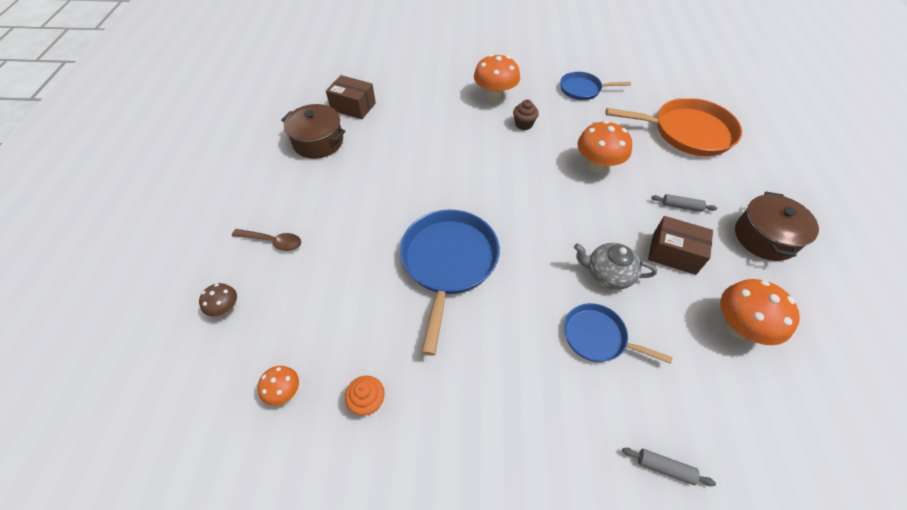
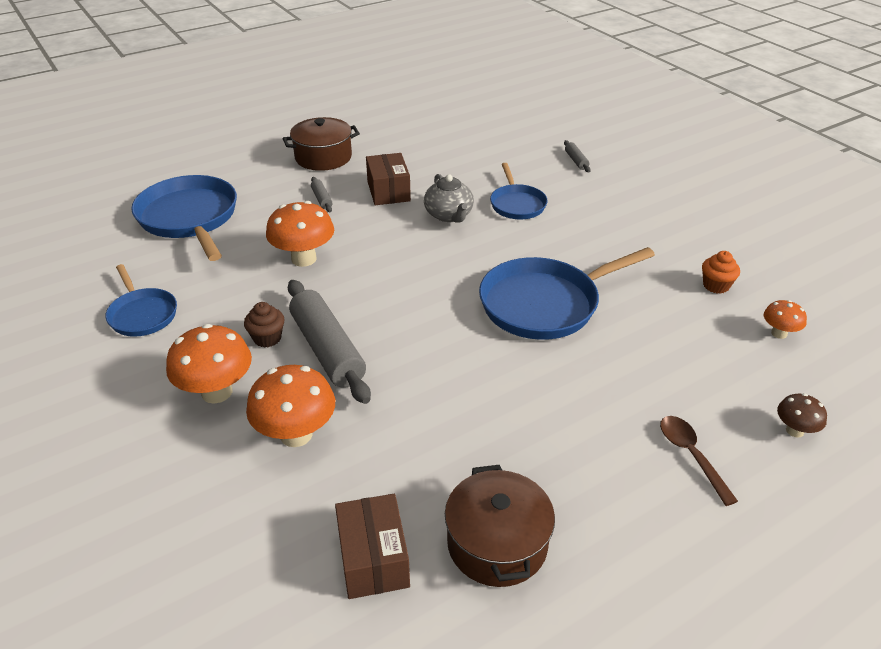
camera: 125 degrees left, 15 degrees down
orange pan [606,98,742,156] -> blue pan [131,175,237,261]
orange mushroom [721,279,800,345] -> orange mushroom moved to [246,365,335,447]
none -> grey rolling pin [288,280,371,404]

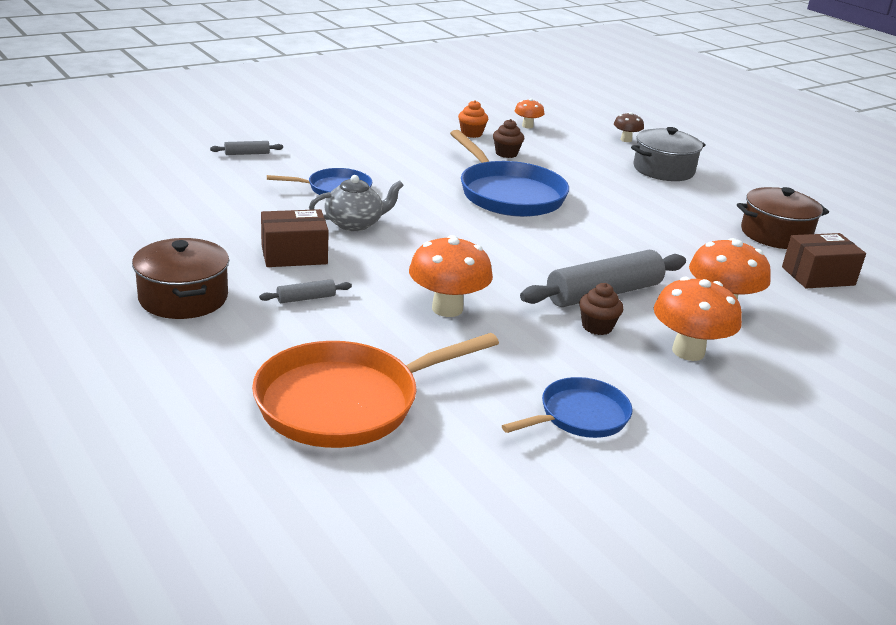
camera: 95 degrees left, 10 degrees down
blue pan [131,175,237,261] -> orange pan [252,333,499,448]
brown spoon [660,416,738,506] -> grey pot [631,127,706,181]
none -> brown cupcake [493,119,524,158]

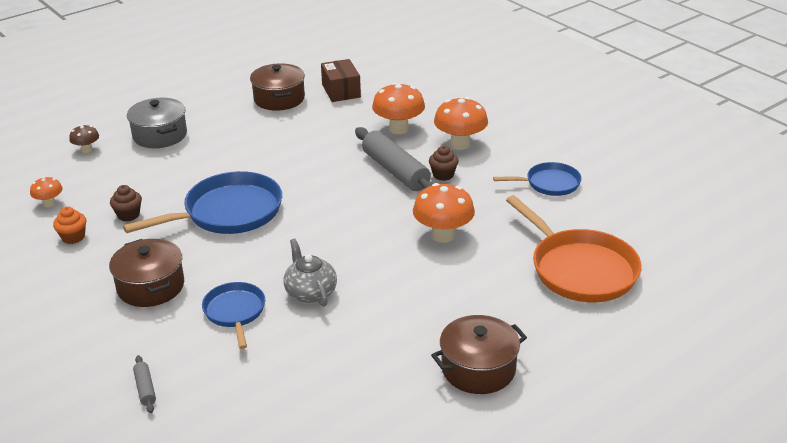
camera: 90 degrees left, 5 degrees up
grey rolling pin [259,279,352,303] -> none
brown box [261,209,329,267] -> none
blue pan [502,377,633,438] -> blue pan turned 120 degrees clockwise [493,162,582,196]
none -> brown pot [109,239,184,307]

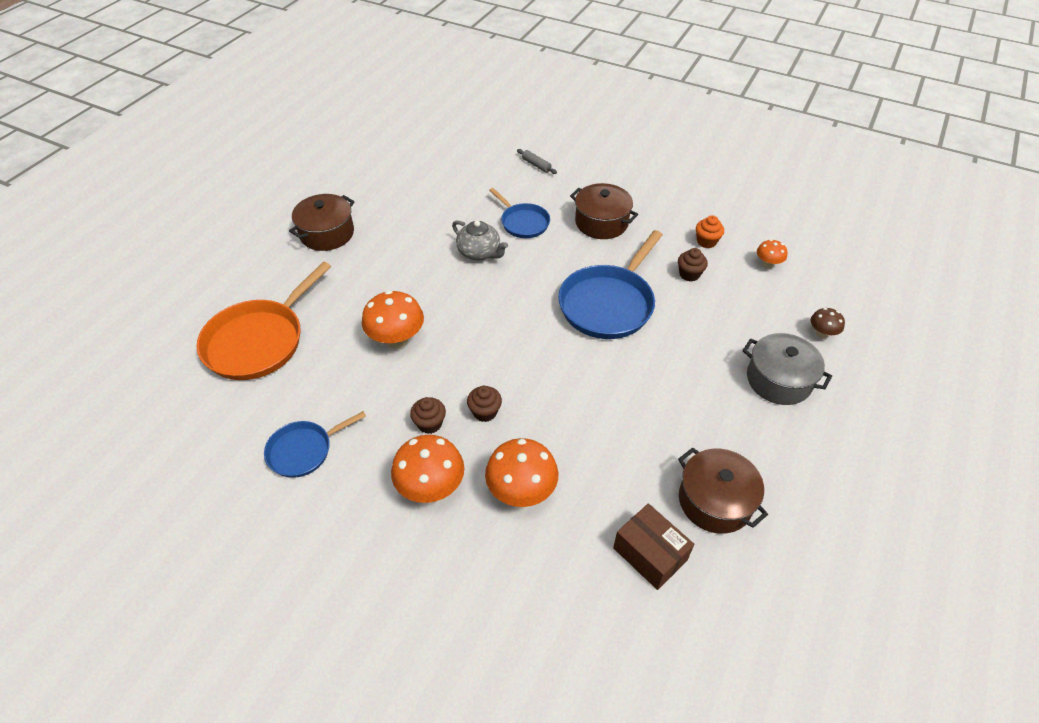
camera: 155 degrees right, 15 degrees up
grey rolling pin [355,127,434,191] -> brown cupcake [467,386,502,422]
orange pan [506,195,642,302] -> orange pan turned 90 degrees counterclockwise [196,262,331,380]

